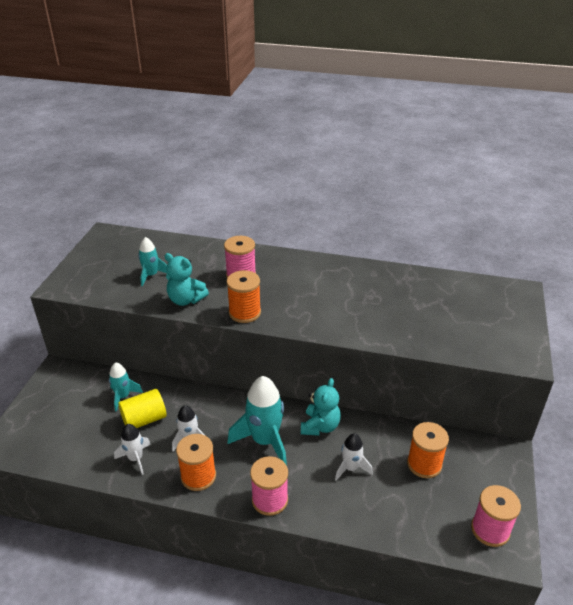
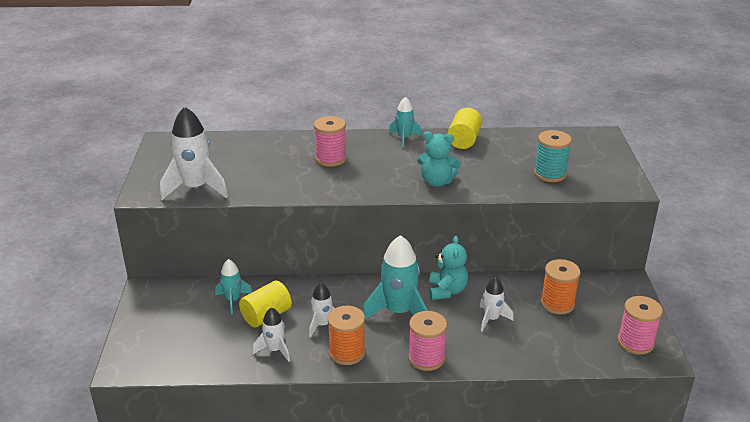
camera: 15 degrees left, 5 degrees down
turquoise rocket [138,237,167,286] -> turquoise rocket moved to [389,97,422,148]
turquoise teddy bear [165,253,209,306] -> turquoise teddy bear moved to [417,132,461,187]
orange spool [227,270,261,323] -> none
none -> white rocket [160,106,228,201]
none -> yellow cylinder [448,108,482,149]
none -> turquoise spool [534,130,572,182]

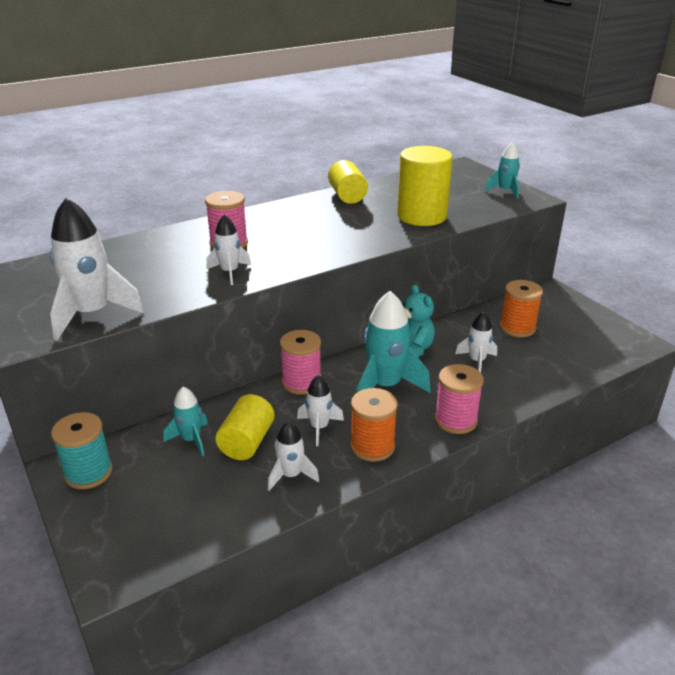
camera: 30 degrees left, 0 degrees up
turquoise rocket [389,97,422,148] -> turquoise rocket moved to [485,142,520,199]
turquoise teddy bear [417,132,461,187] -> none
turquoise spool [534,130,572,182] -> turquoise spool moved to [51,412,113,489]
pink spool [618,296,663,355] -> pink spool moved to [280,330,321,395]
none -> white rocket [206,215,251,285]
none -> yellow cylinder [397,146,453,226]

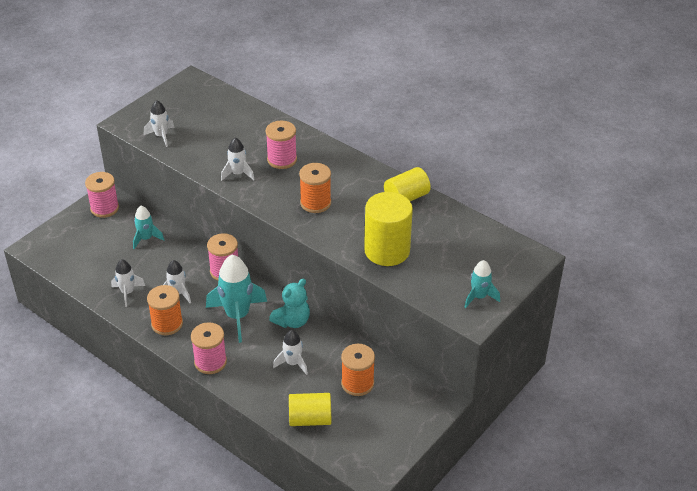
camera: 70 degrees right, 10 degrees up
white rocket [50,198,144,340] -> white rocket [144,100,175,147], size x0.56
turquoise spool [51,412,113,489] -> pink spool [85,172,119,218]
yellow cylinder [215,394,275,460] -> yellow cylinder moved to [289,393,331,426]
none -> orange spool [299,163,331,213]

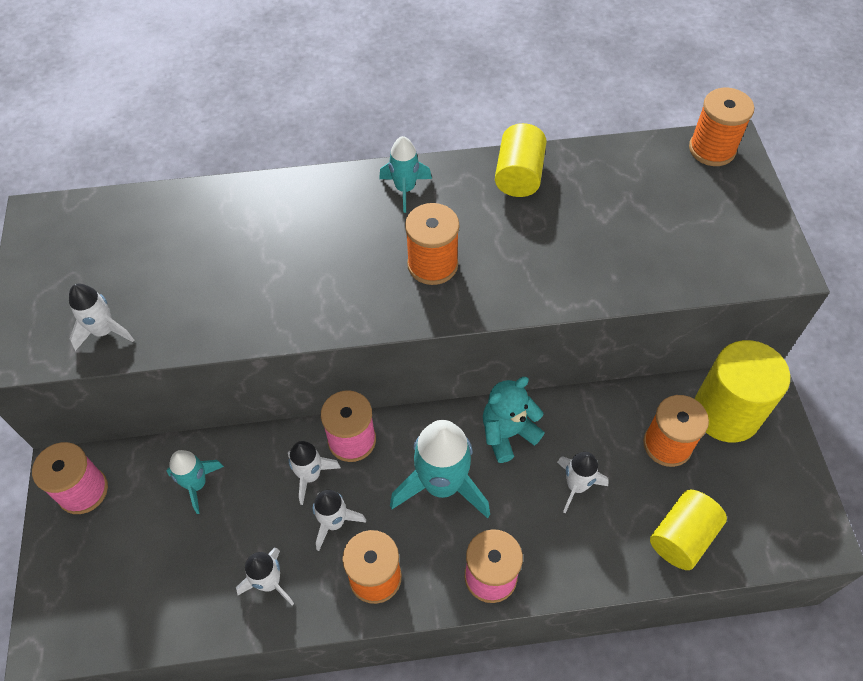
camera: 45 degrees left, 15 degrees up
white rocket [221,138,255,181] -> white rocket moved to [288,441,341,505]
pink spool [266,121,297,169] -> none
turquoise teddy bear [269,279,310,328] -> turquoise teddy bear turned 120 degrees counterclockwise [483,377,545,463]
yellow cylinder [364,192,413,266] -> yellow cylinder moved to [695,340,790,442]
turquoise rocket [464,260,500,308] -> turquoise rocket moved to [379,136,432,213]
none -> orange spool [689,88,754,166]

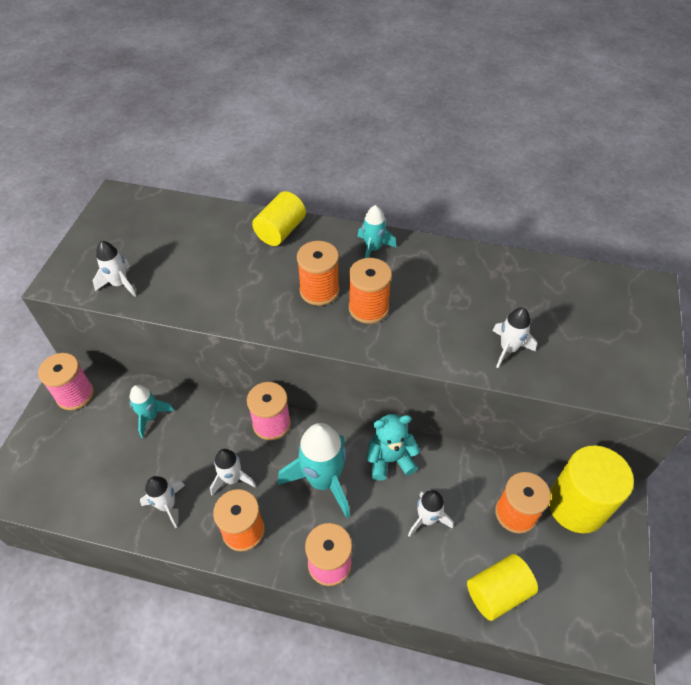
camera: 20 degrees right, 5 degrees down
white rocket [288,441,341,505] -> white rocket moved to [493,307,537,368]
yellow cylinder [495,123,547,197] -> yellow cylinder moved to [252,191,306,246]
orange spool [689,88,754,166] -> orange spool moved to [297,241,339,306]

